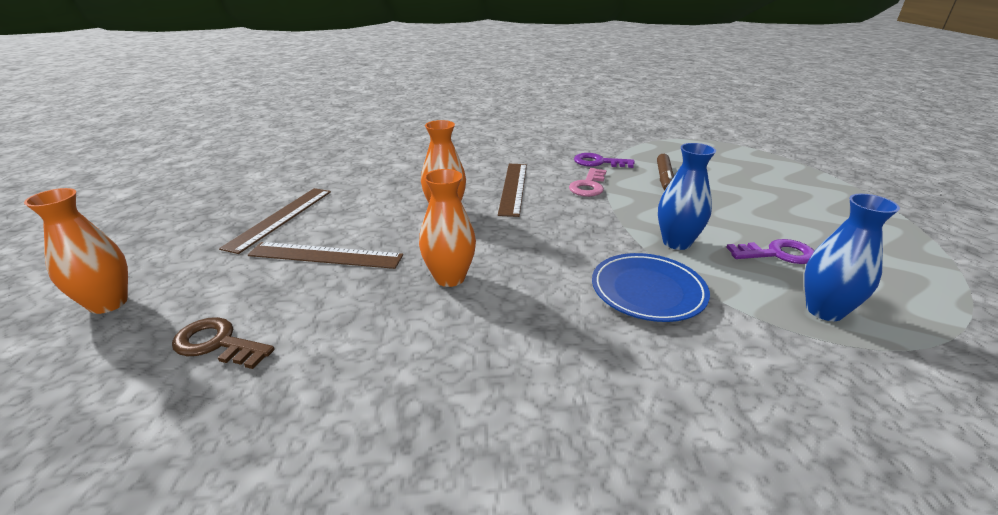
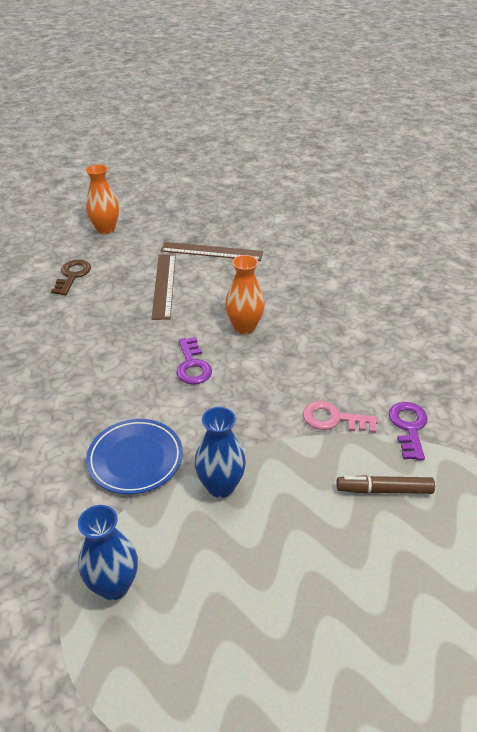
camera: 80 degrees right, 10 degrees up
orange vase [419,169,476,287] -> none
brown ruler [498,164,527,217] -> none
purple key [726,239,814,264] -> purple key moved to [176,337,212,385]

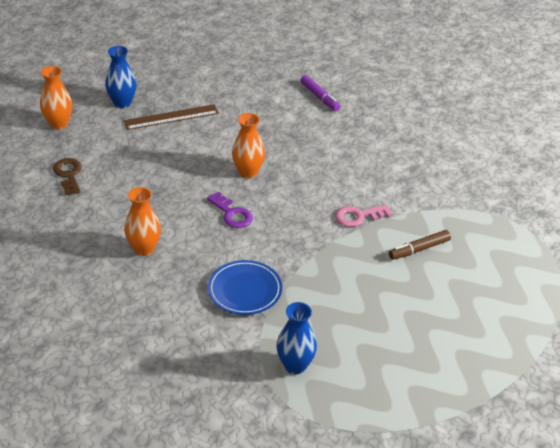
camera: 30 degrees left, 0 degrees up
brown ruler [151,254,176,320] -> none
blue vase [195,407,246,498] -> blue vase moved to [105,46,136,109]
purple key [389,402,428,461] -> none
none -> orange vase [124,187,161,256]
none -> purple marker [300,75,341,111]

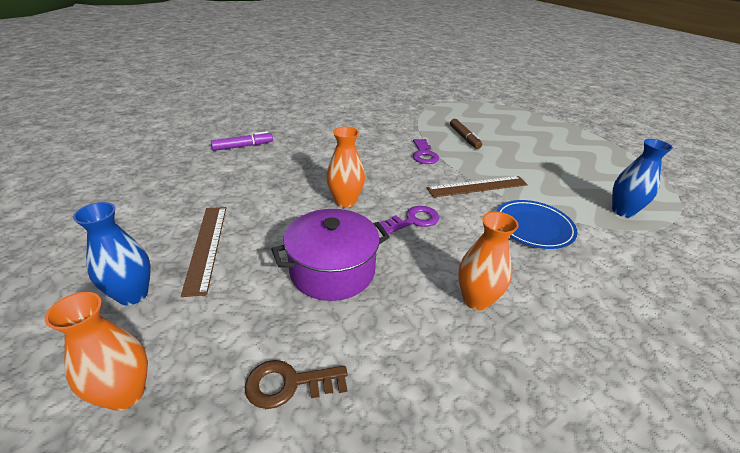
camera: 80 degrees left, 5 degrees down
pink key [335,205,392,227] -> purple key [413,139,439,164]
none -> purple pot [271,209,390,301]
none -> brown ruler [427,176,528,197]

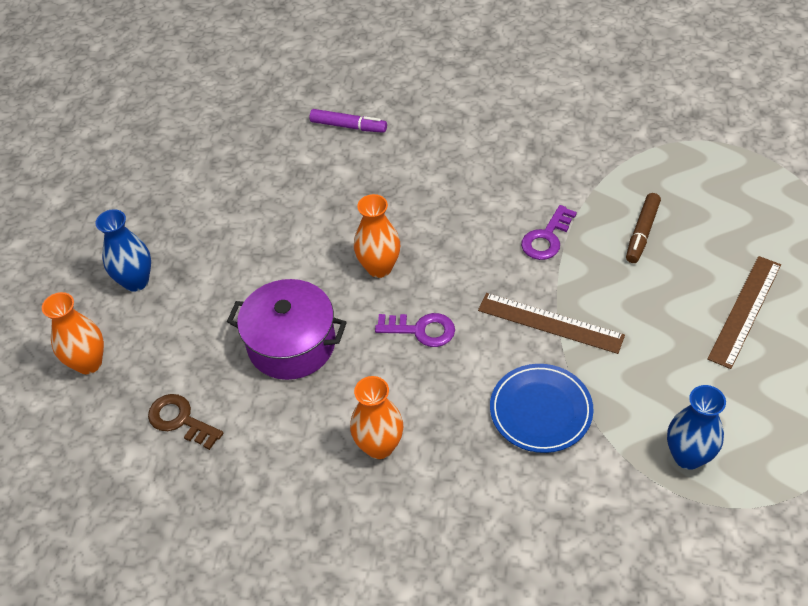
camera: 45 degrees right, 15 degrees up
brown ruler [181,207,226,297] -> brown ruler moved to [707,256,781,369]

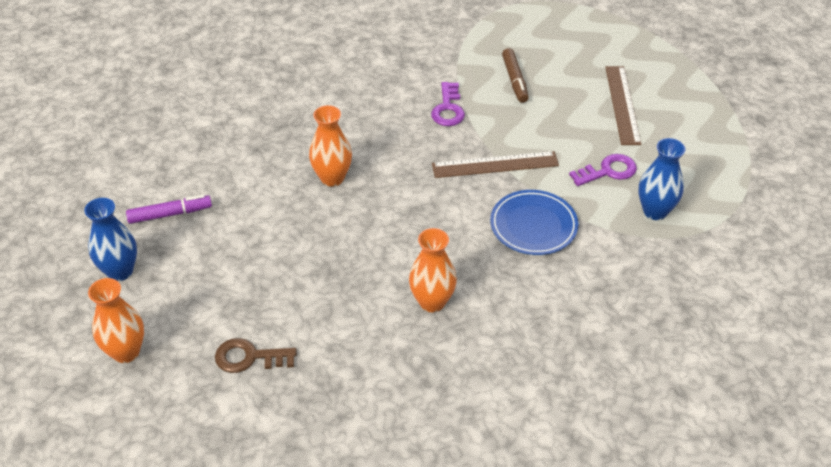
camera: 35 degrees left, 5 degrees down
purple pot [227,279,347,380] -> none
purple marker [310,109,387,133] -> purple marker moved to [126,195,212,224]
purple key [375,313,455,347] -> purple key moved to [569,154,637,186]

